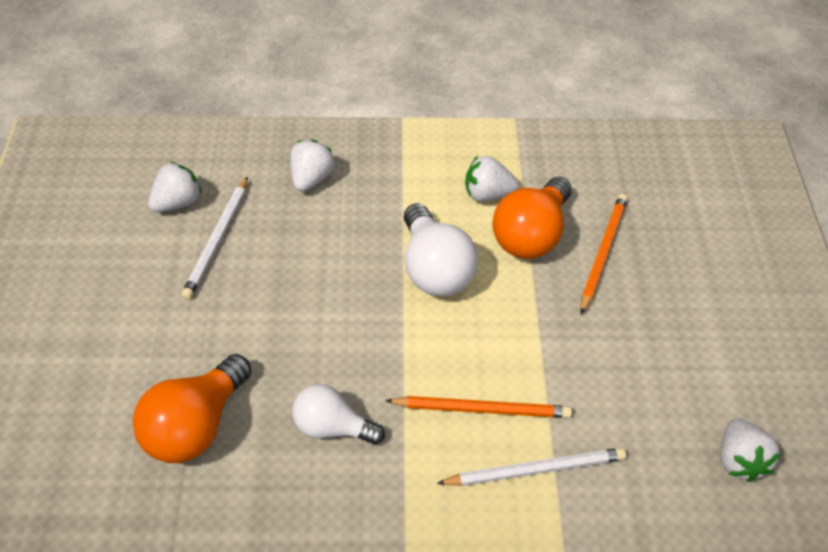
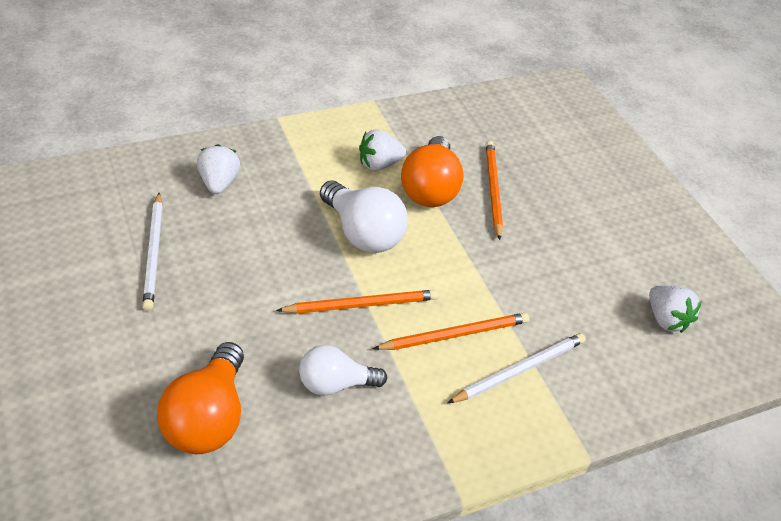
camera: 25 degrees left, 5 degrees down
white strawberry [148,162,202,212] -> none
none -> orange pencil [276,290,438,314]

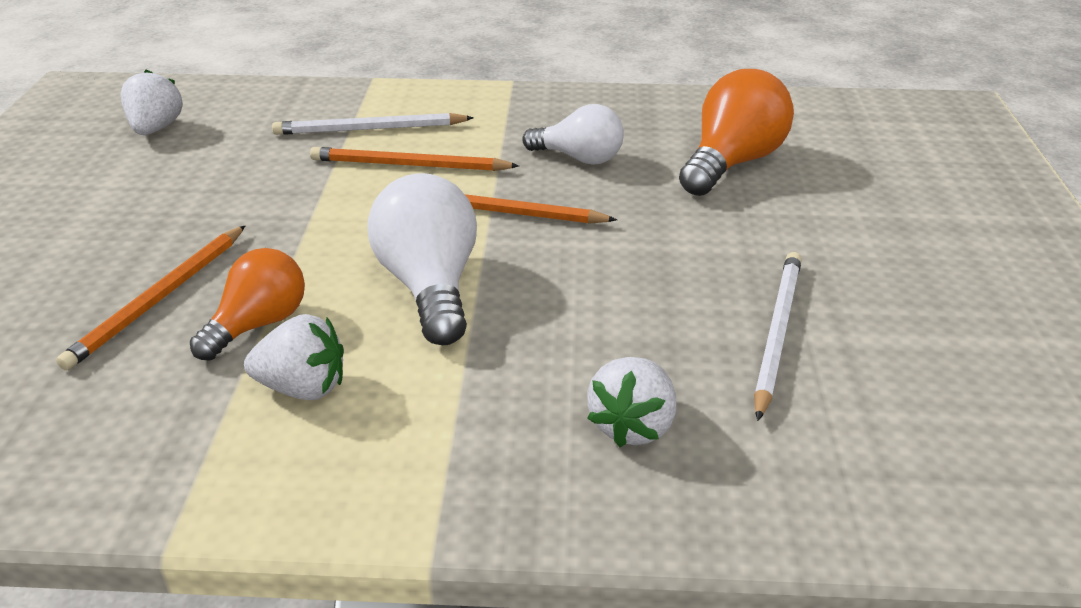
camera: 150 degrees left, 10 degrees down
orange light bulb [401,136,463,207] -> orange light bulb [190,248,305,360], size x0.66

